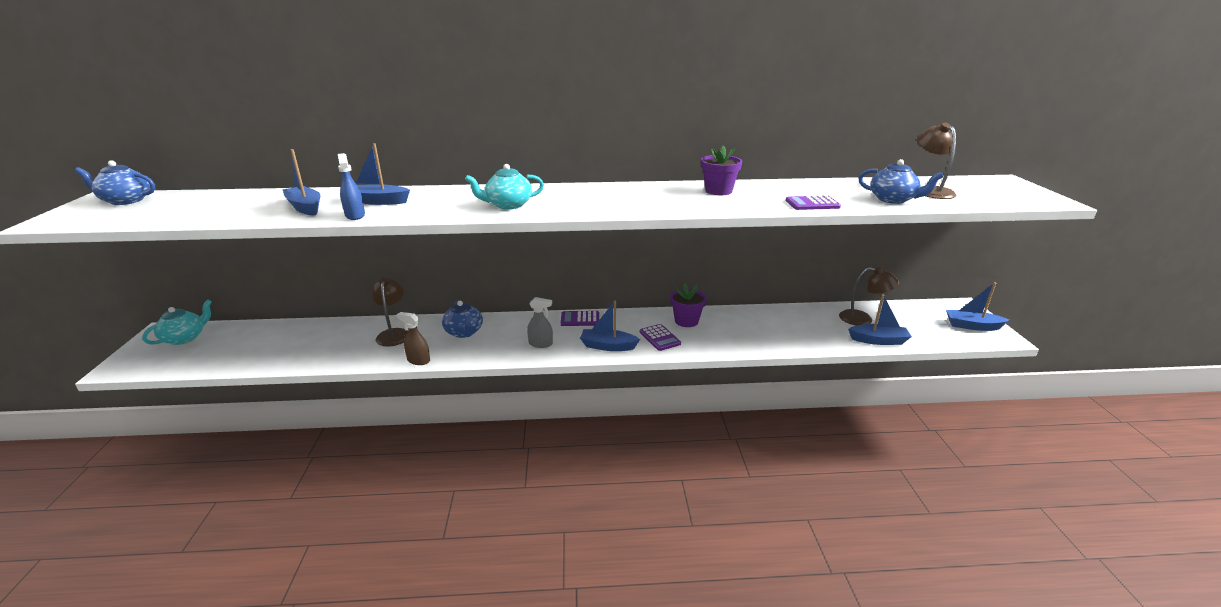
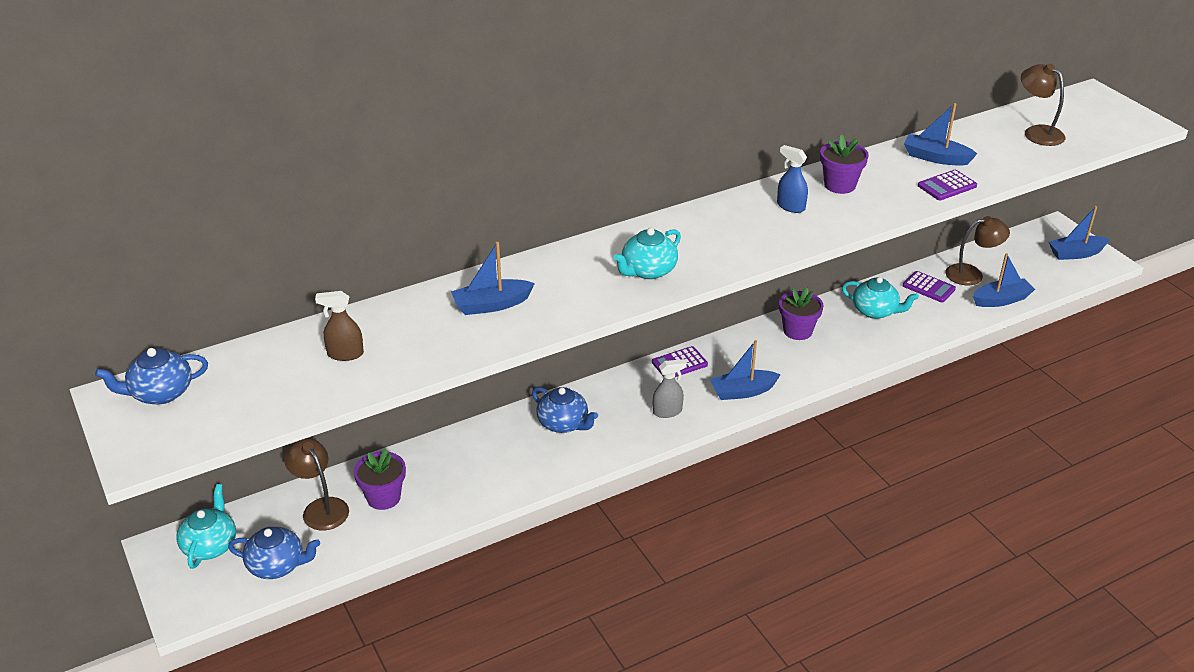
camera: 25 degrees left, 10 degrees up
blue boat [283,149,320,216] -> blue boat moved to [904,103,977,166]
blue spray bottle [338,153,365,220] -> blue spray bottle moved to [777,145,808,213]
brown lamp [371,277,408,347] -> brown lamp moved to [284,438,349,530]
brown spray bottle [397,312,430,365] -> brown spray bottle moved to [315,291,364,361]
purple calculator [640,324,681,351] -> purple calculator moved to [903,271,956,303]
blue teapot [859,159,944,204] -> blue teapot moved to [228,527,320,579]
none -> purple flower pot [354,449,406,510]
none -> turquoise teapot [842,277,919,319]

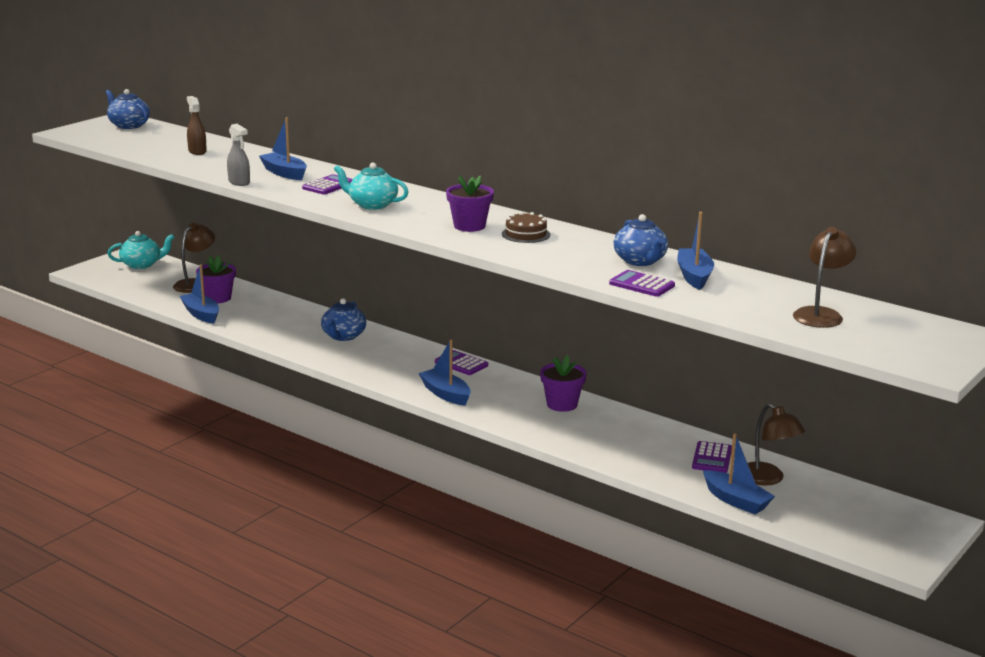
camera: 65 degrees right, 15 degrees down
blue teapot [228,527,320,579] -> blue teapot moved to [614,214,668,266]
grey spray bottle [653,359,687,418] -> grey spray bottle moved to [227,124,250,186]
blue spray bottle [777,145,808,213] -> brown cake [502,212,550,243]
purple flower pot [820,134,869,194] -> purple flower pot moved to [446,175,494,232]
turquoise teapot [842,277,919,319] -> none
blue boat [1049,206,1110,260] -> blue boat moved to [180,264,219,324]
none -> purple calculator [302,174,353,194]

